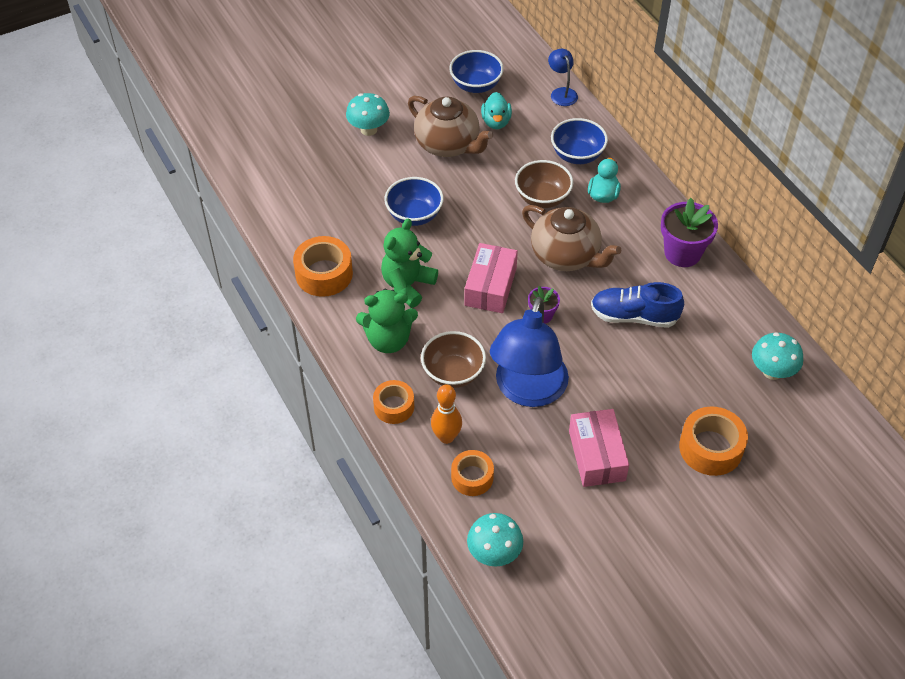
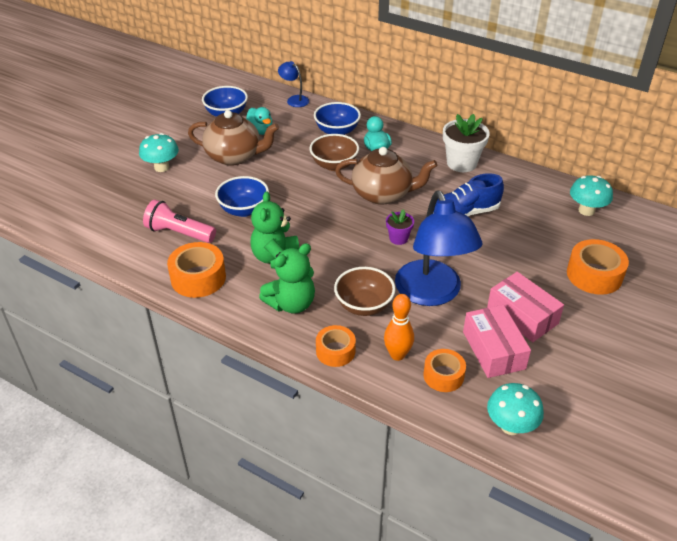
camera: 30 degrees left, 10 degrees down
pink box [464,243,518,313] -> pink box moved to [463,305,531,378]
purple flower pot [661,198,718,267] -> white flower pot [443,114,490,172]
none -> pink flashlight [143,200,216,243]

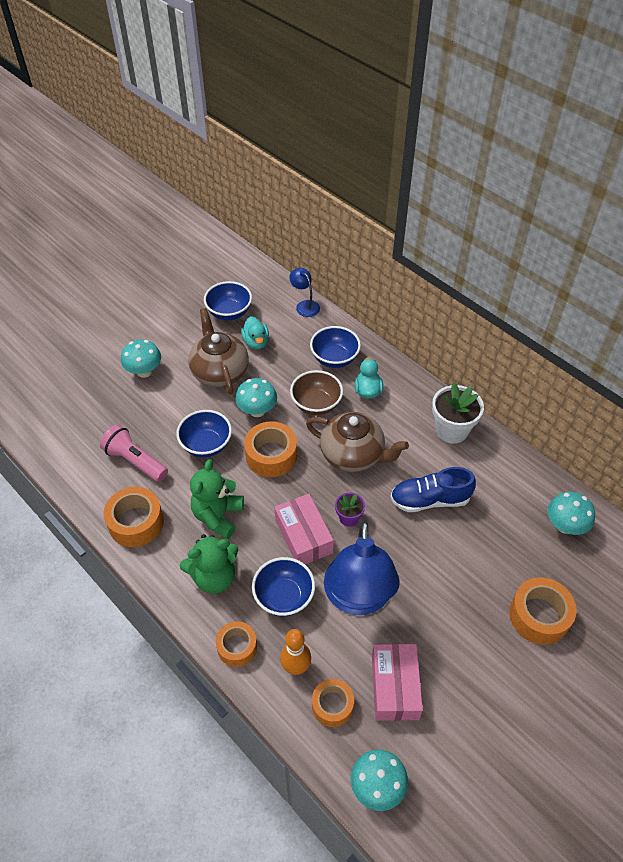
camera: 15 degrees right, 10 degrees up
brown teapot [188,110,279,166] -> brown teapot turned 135 degrees counterclockwise [188,308,249,395]
brown bowl [334,267,396,316] -> blue bowl [252,557,315,616]
pink box [487,272,564,342] -> pink box moved to [274,494,334,564]
none -> turquoise mushroom [235,378,277,417]
none -> orange tape [244,421,297,477]

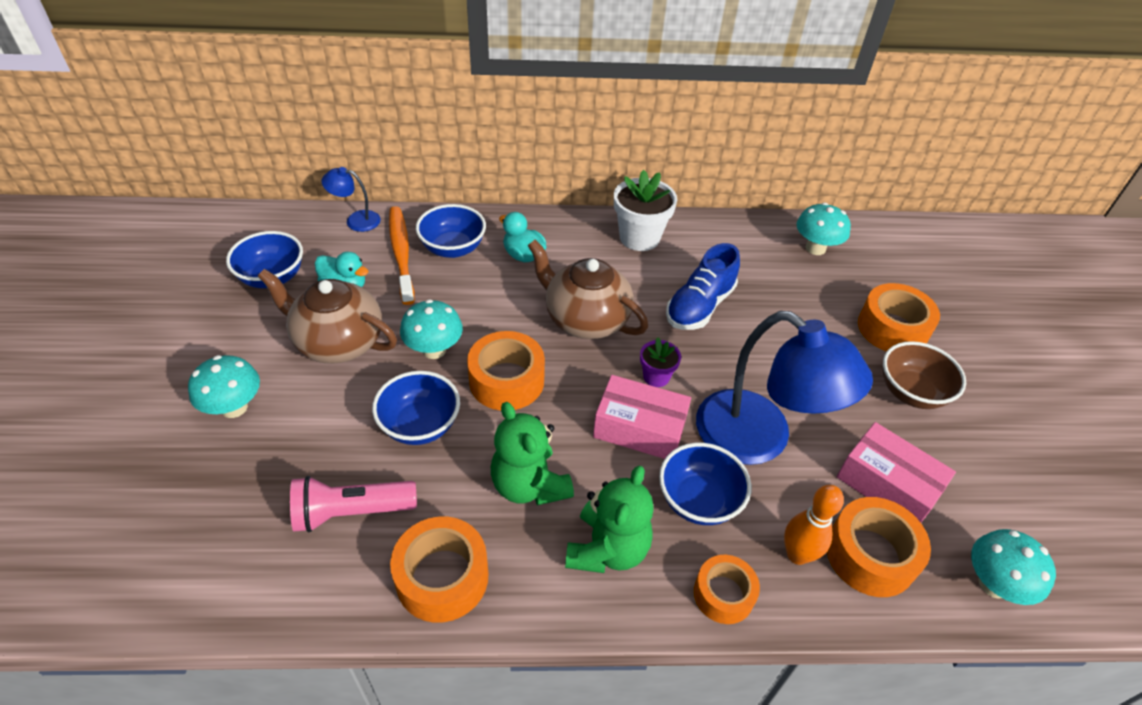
camera: 50 degrees left, 5 degrees down
brown bowl [290,370,343,415] -> brown bowl moved to [883,341,966,409]
brown teapot [306,412,409,472] -> brown teapot turned 120 degrees counterclockwise [527,240,648,339]
orange tape [312,679,354,727] -> orange tape [827,497,931,597], size x1.52
none -> orange toothbrush [389,206,415,305]

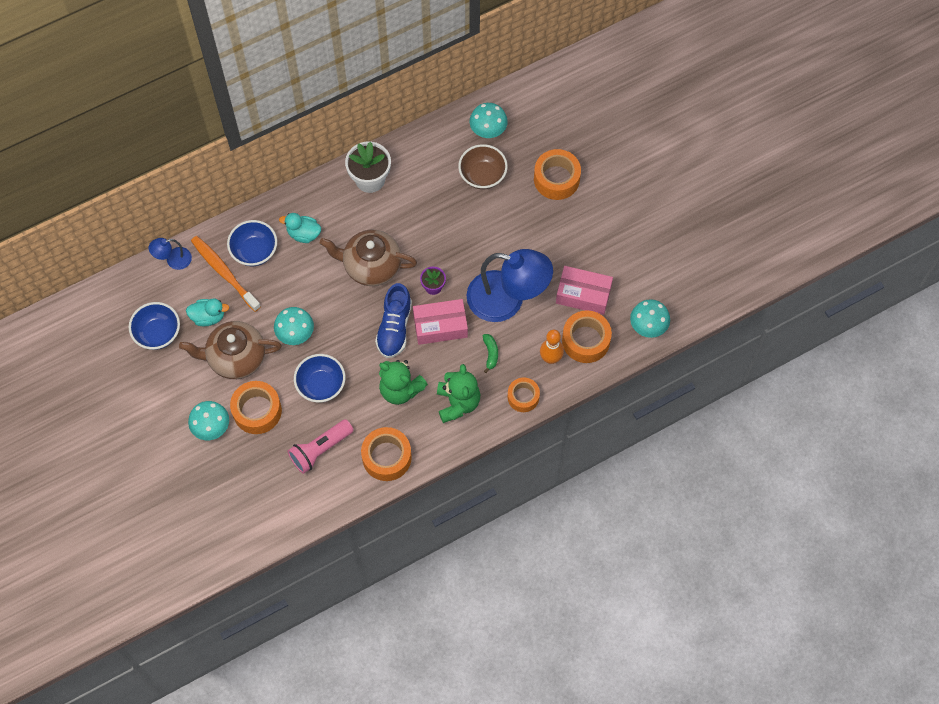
camera: 25 degrees left, 20 degrees up
orange tape [467,331,545,411] -> orange tape moved to [230,381,282,434]
blue bowl [659,443,752,525] -> green banana [483,334,498,373]
blue shoe [666,243,740,330] -> blue shoe moved to [375,283,412,358]
brown bowl [883,341,966,409] -> brown bowl moved to [458,144,508,189]

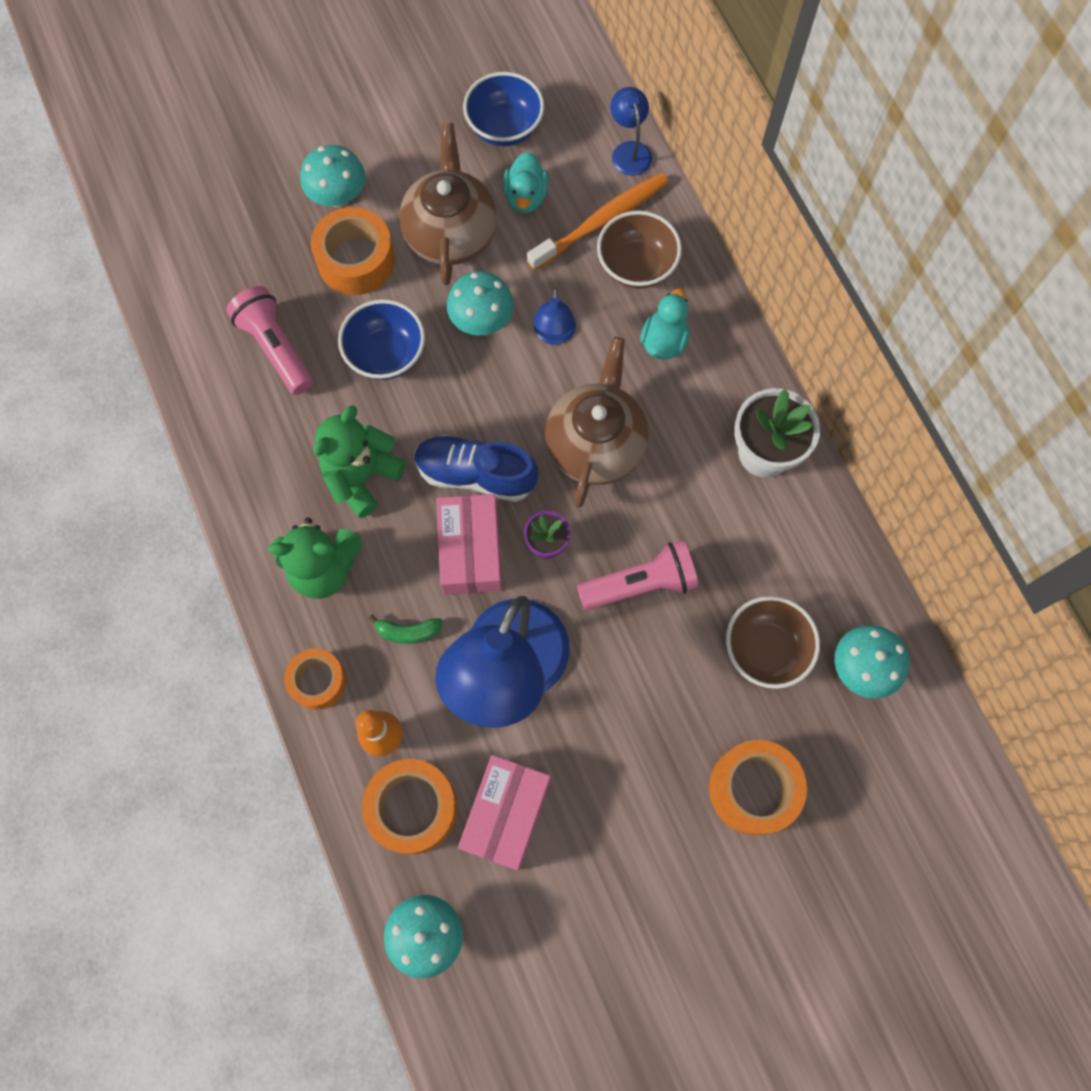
camera: 95 degrees right, 5 degrees up
blue bowl [227,220,277,266] -> brown bowl [597,210,682,289]
orange tape [361,427,412,481] -> none
none -> blue lamp [533,288,576,345]
none -> pink flashlight [577,540,699,610]

